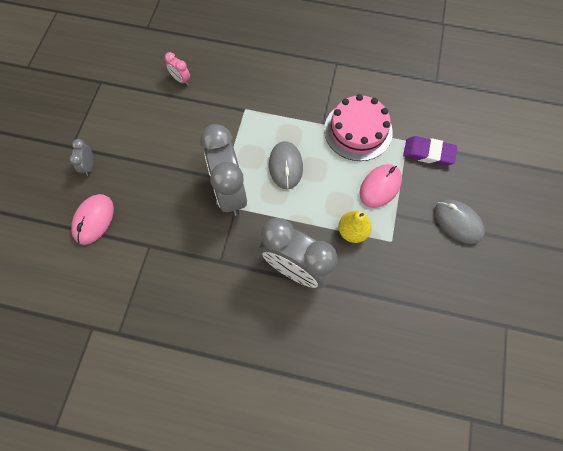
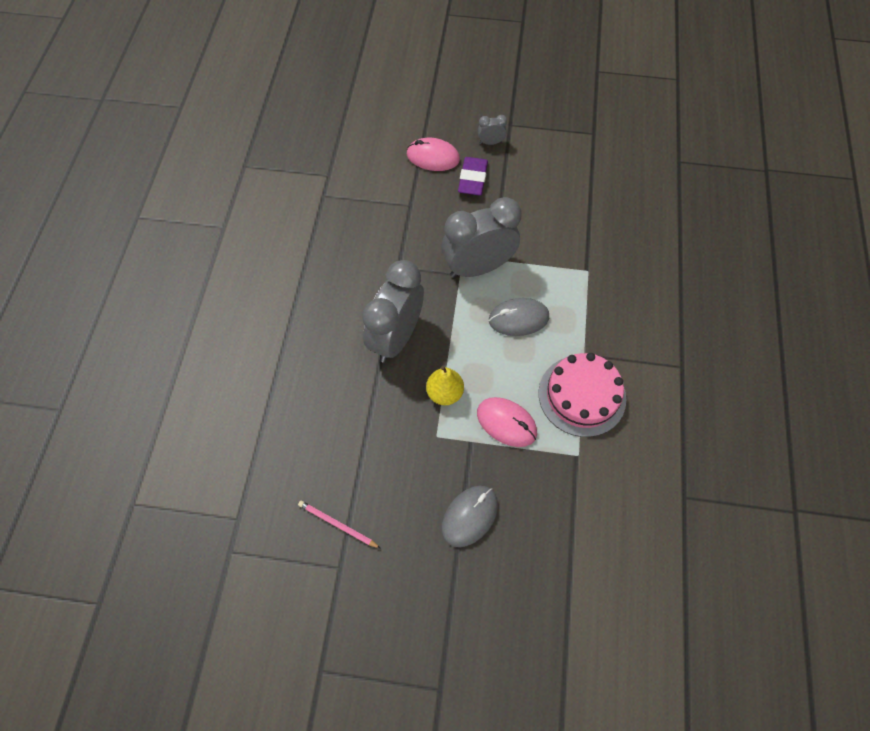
camera: 85 degrees right, 5 degrees down
pink clock [165,52,190,85] -> none
purple eraser [403,136,457,166] -> purple eraser moved to [458,157,488,196]
none -> pink pencil [298,501,381,549]

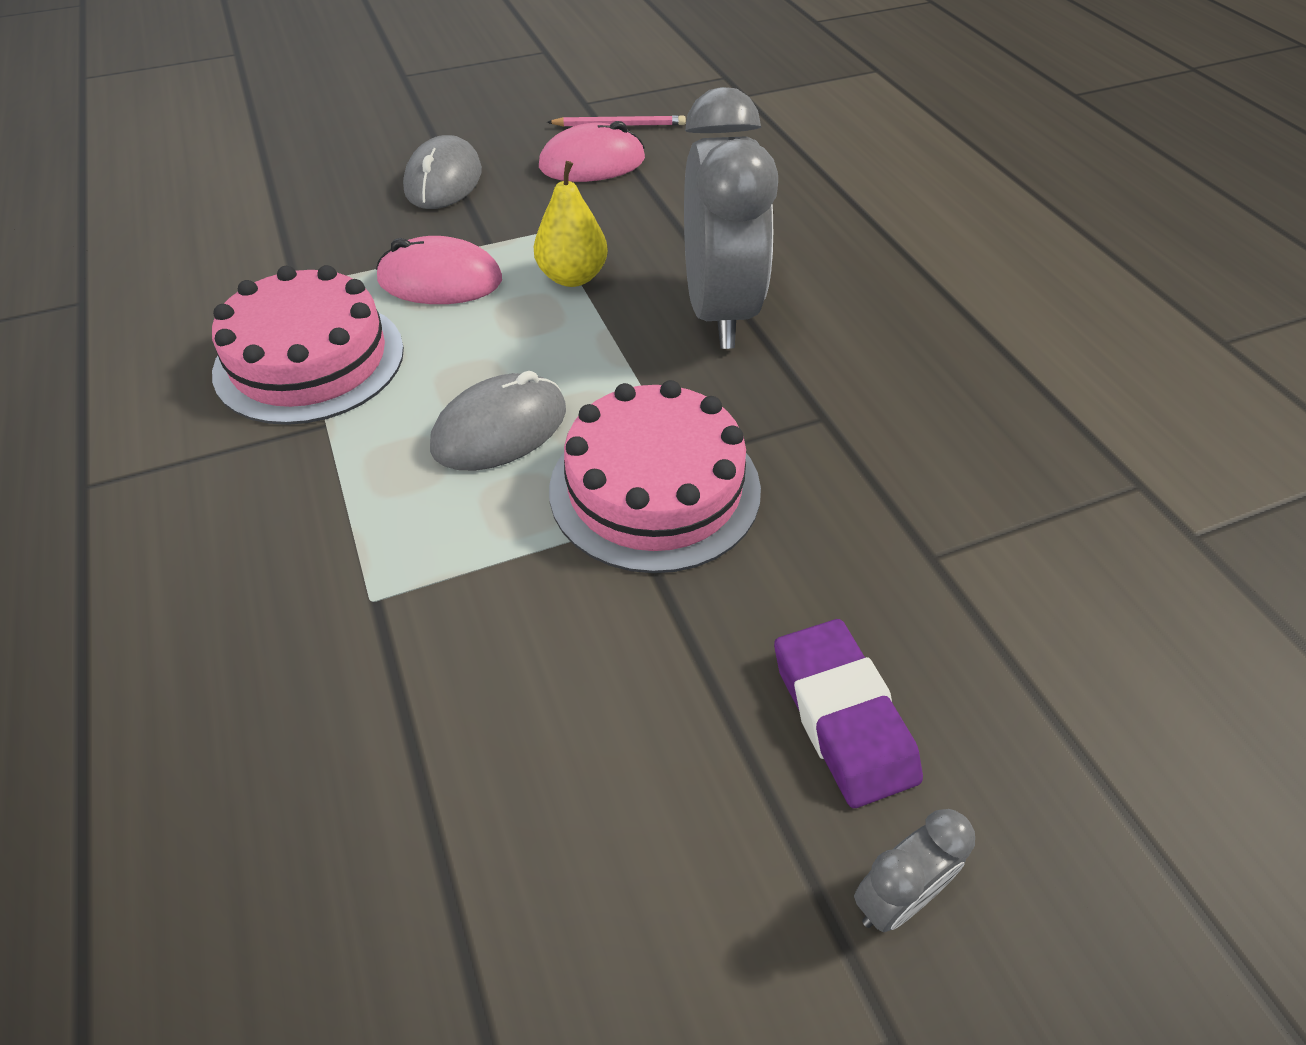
camera: 150 degrees right, 15 degrees down
pink mouse [407,138,460,171] -> pink mouse moved to [539,121,645,182]
grey clock [442,197,522,278] -> pink cake [549,380,761,573]

